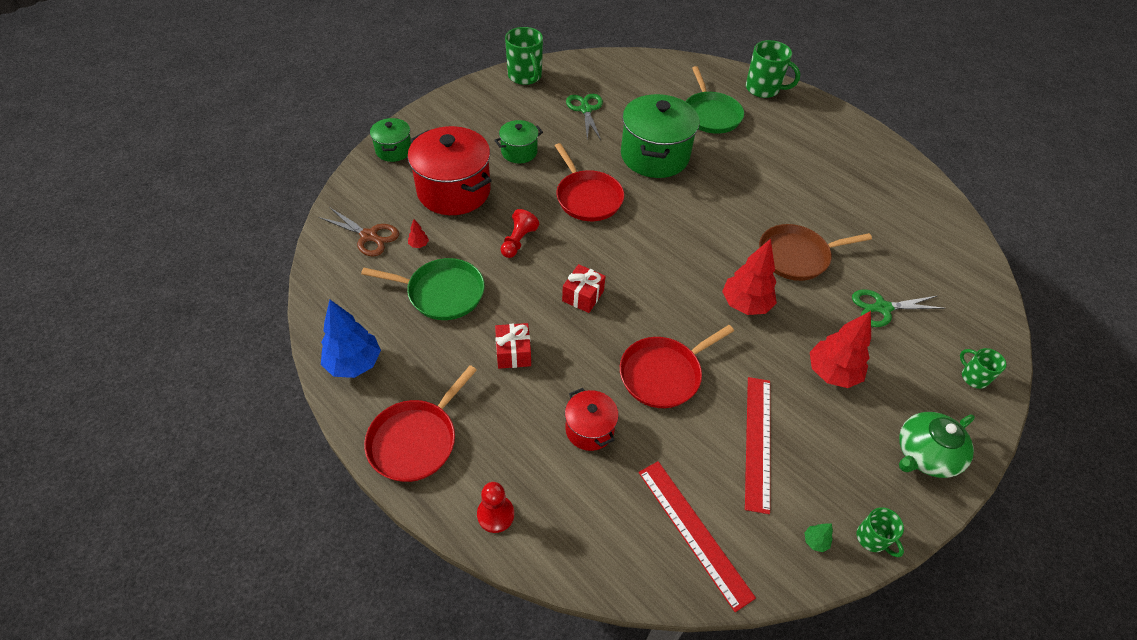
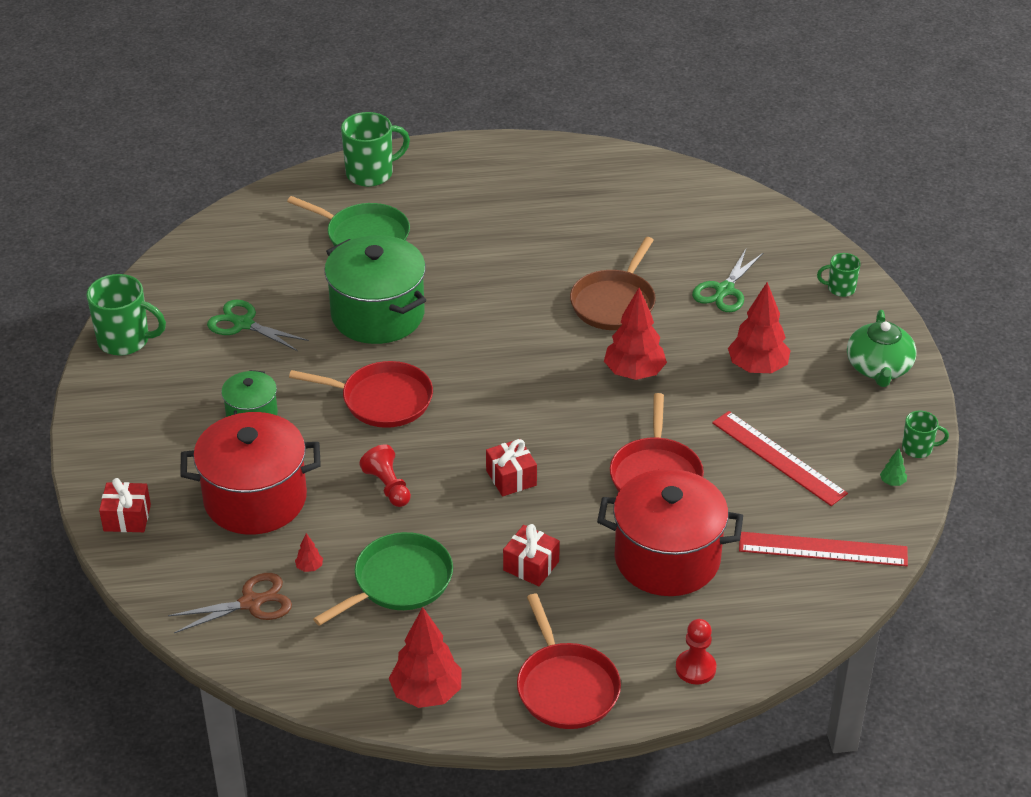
camera: 50 degrees left, 10 degrees down
blue tree [321,300,381,378] -> red tree [389,607,462,708]
green pot [370,118,412,162] -> red gift [99,478,151,532]
red pot [565,388,619,451] -> red pot [597,469,743,596], size x1.92

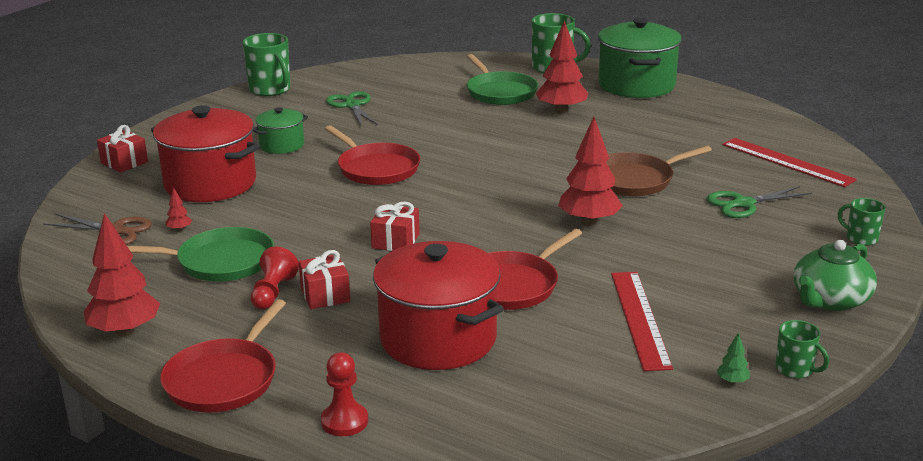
camera: 40 degrees right, 15 degrees down
green pot [324,235,426,344] -> green pot moved to [598,18,682,98]
red pawn [359,444,411,507] -> red pawn moved to [251,247,299,310]
red tree [728,282,791,373] -> red tree moved to [536,20,588,114]
red ruler [739,532,908,566] -> red ruler moved to [722,138,857,187]

